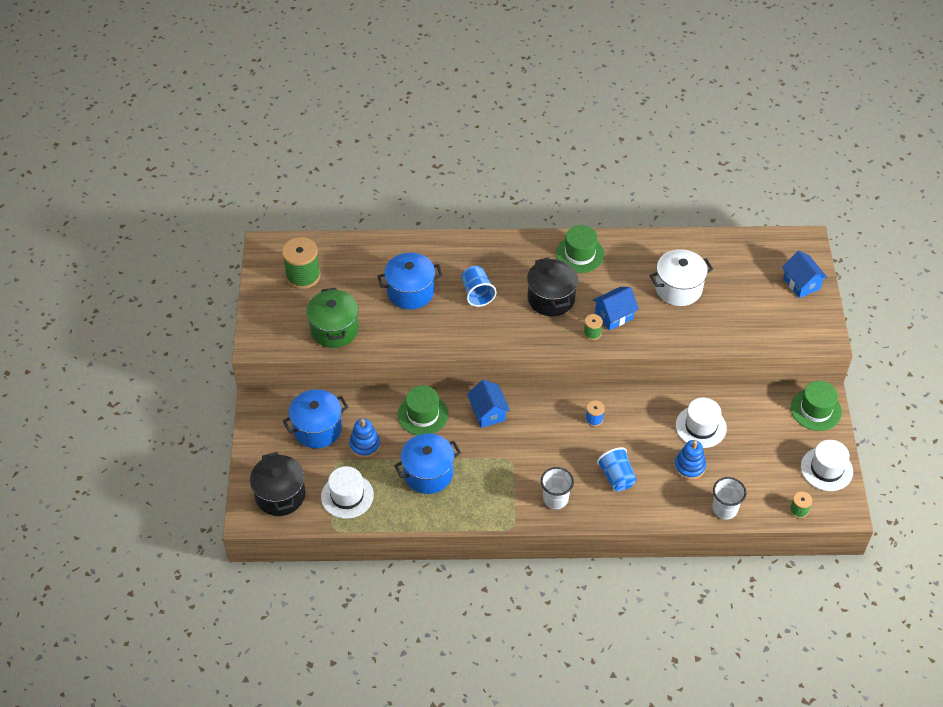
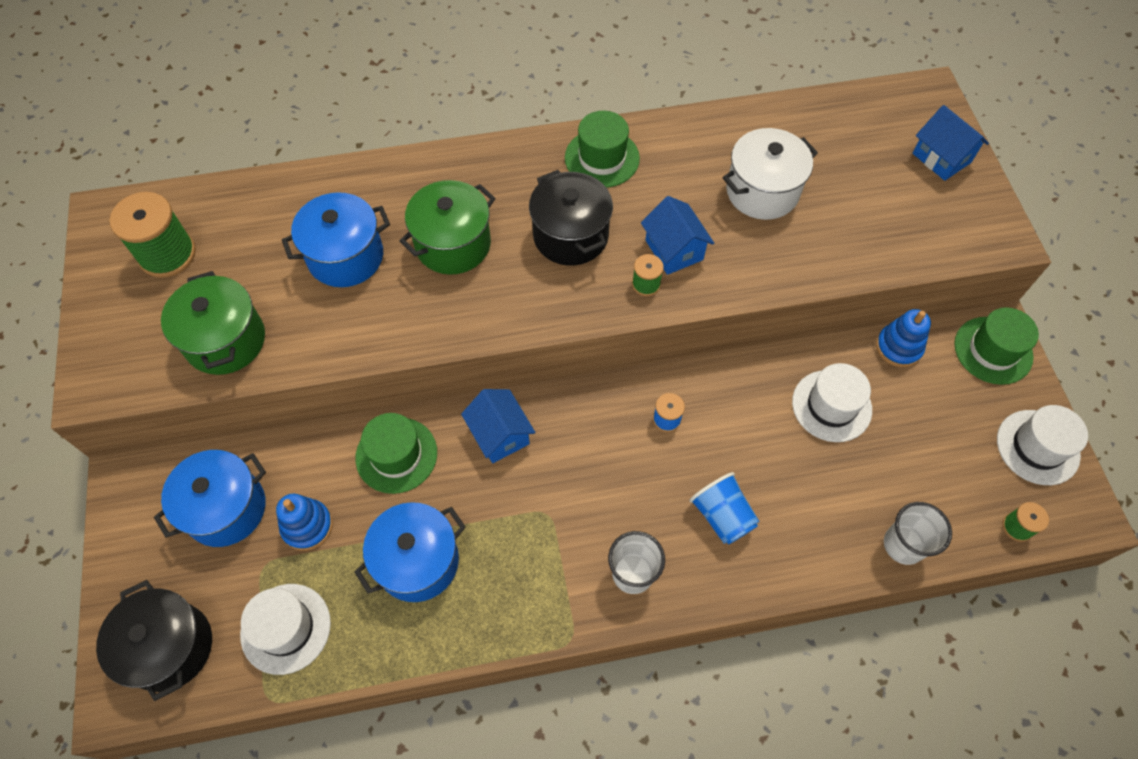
camera: 10 degrees left, 10 degrees up
blue cup [461,266,496,307] -> green pot [399,180,496,275]
blue house [593,287,639,330] -> blue house turned 75 degrees counterclockwise [641,196,714,275]
blue stacking toy [674,440,706,480] -> blue stacking toy moved to [876,309,931,367]

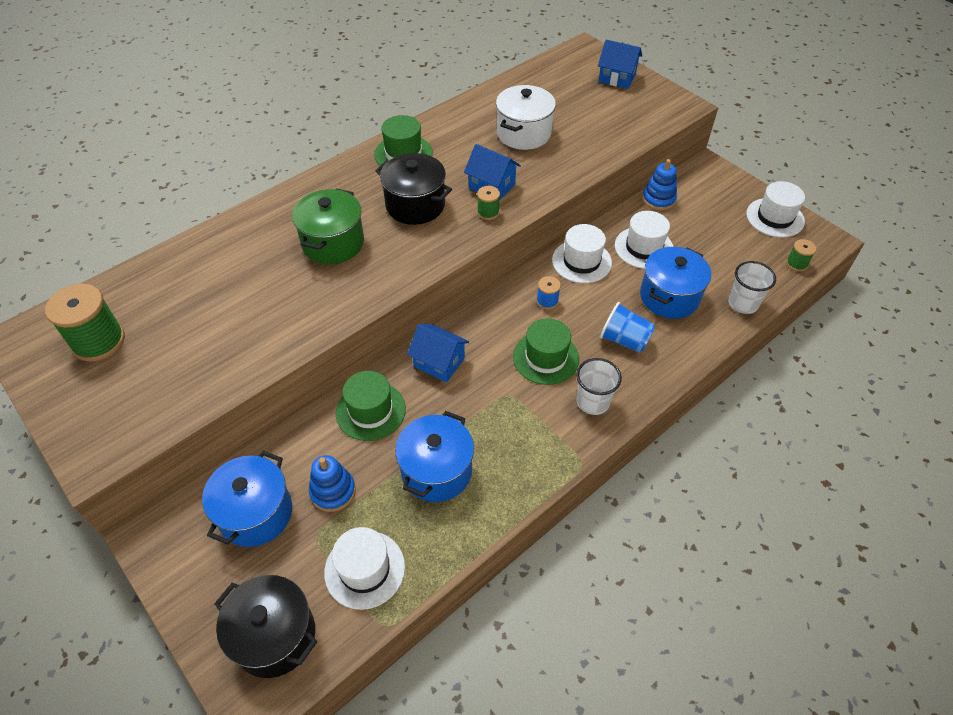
camera: 30 degrees left, 10 degrees down
green pot [161,271,265,375] -> none
blue pot [282,192,390,287] -> blue pot moved to [640,247,711,319]
green hat [954,307,1039,385] -> green hat moved to [513,318,579,385]
none -> white hat [552,224,612,283]

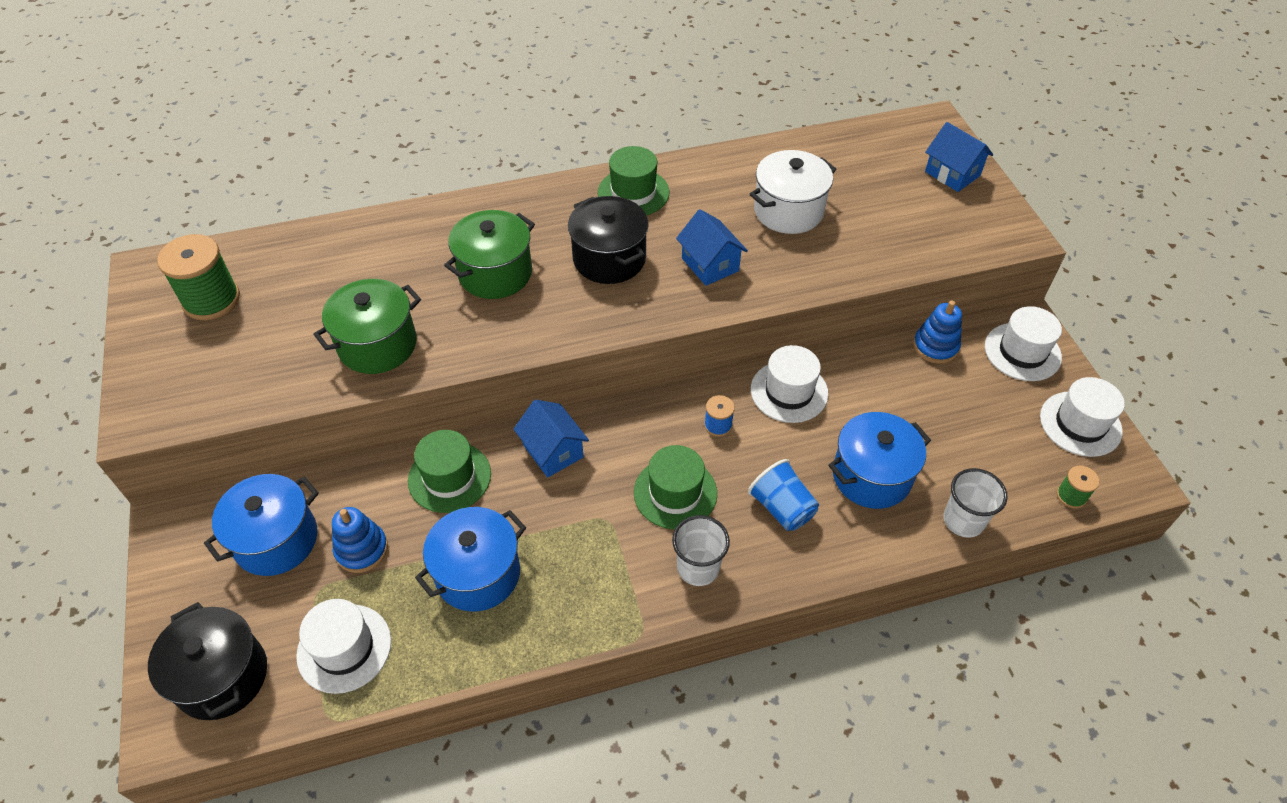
camera: 25 degrees right, 0 degrees up
green spool [477,186,500,220] -> none
white hat [615,211,673,269] -> white hat moved to [985,306,1062,381]
none -> green pot [313,279,421,374]

